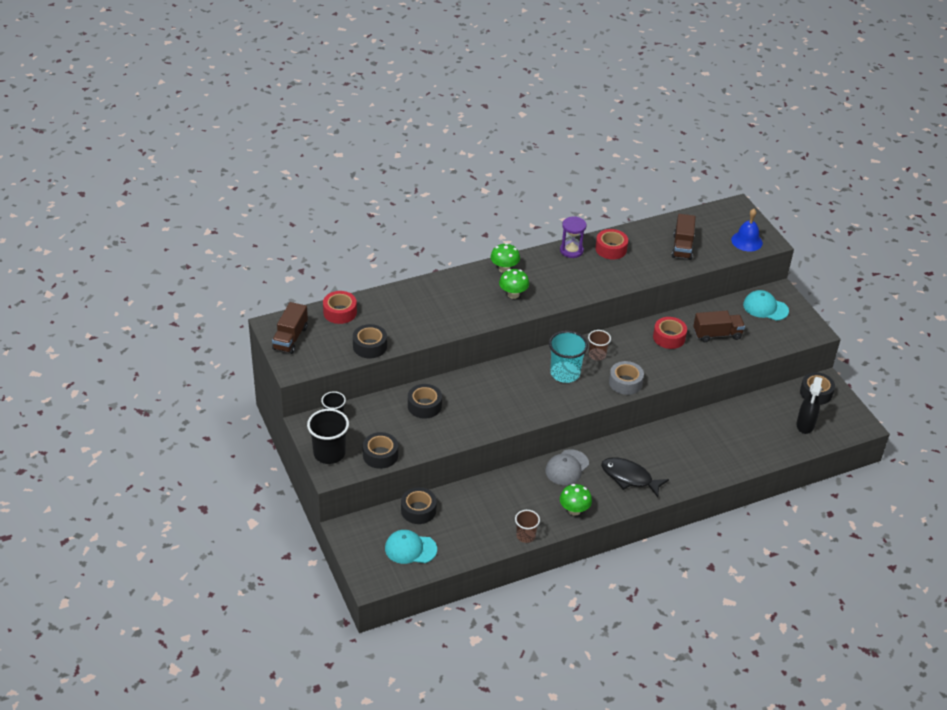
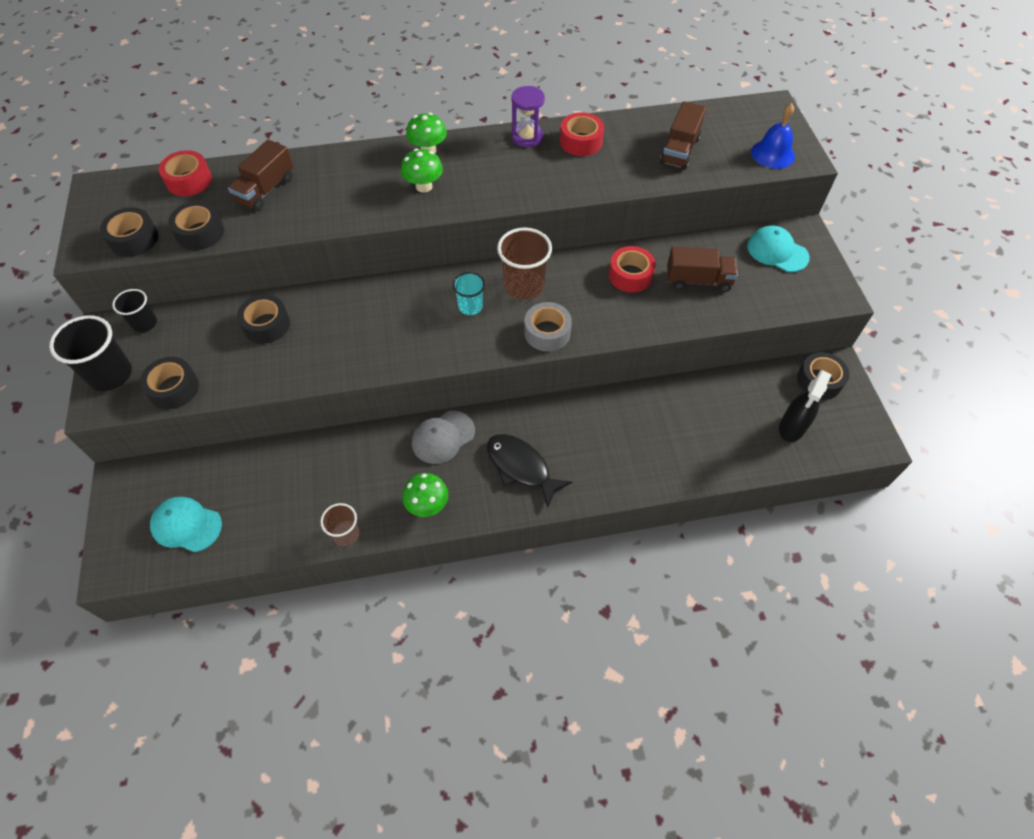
camera: 15 degrees right, 15 degrees up
brown truck [272,302,308,354] -> brown truck moved to [228,140,294,211]
black tape [401,487,437,524] -> black tape moved to [100,207,158,257]
turquoise cup [549,331,588,383] -> turquoise cup [453,272,485,315], size x0.60
brown cup [588,330,611,361] -> brown cup [497,227,552,300], size x1.67

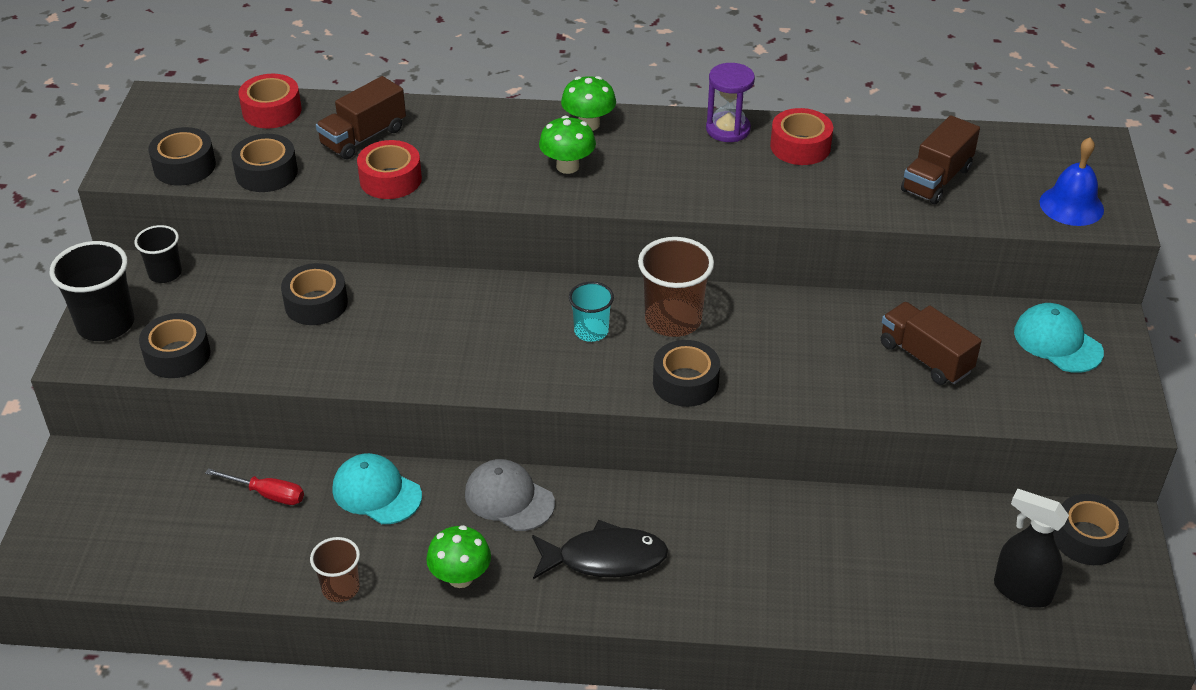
camera: 15 degrees right, 15 degrees down
turquoise cap [150,497,222,552] -> turquoise cap moved to [332,453,422,524]
grey cap [412,411,475,464] -> grey cap turned 60 degrees clockwise [465,459,555,531]
black fish [487,434,572,507] -> black fish turned 120 degrees clockwise [532,519,668,579]
grey tape [524,302,572,352] -> black tape [653,340,720,407]
red tape [609,246,656,293] -> red tape moved to [357,140,422,199]
brown truck [667,247,738,292] -> brown truck turned 150 degrees counterclockwise [881,302,982,385]
black spray bottle [779,370,832,442] -> black spray bottle turned 75 degrees clockwise [994,489,1069,608]
none -> red screwdriver [205,468,304,505]

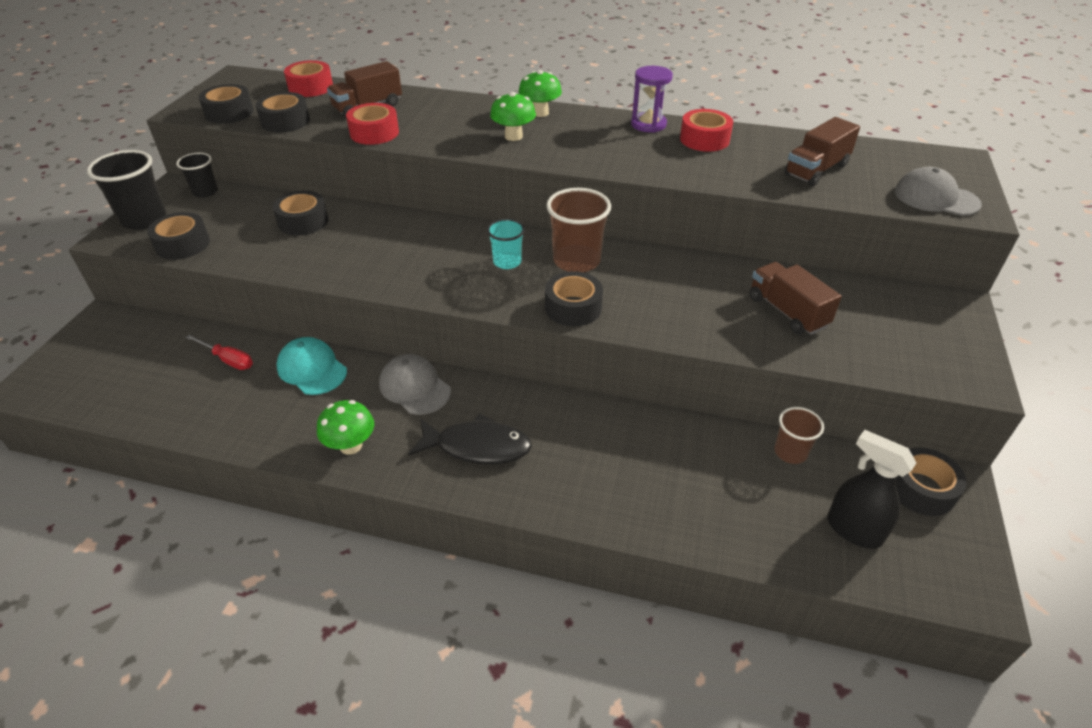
camera: 10 degrees right, 0 degrees up
brown cup [310,537,360,602] -> brown cup moved to [775,407,824,464]
turquoise cap [1014,303,1104,373] -> none
blue bell [1039,137,1104,226] -> grey cap [895,167,982,216]

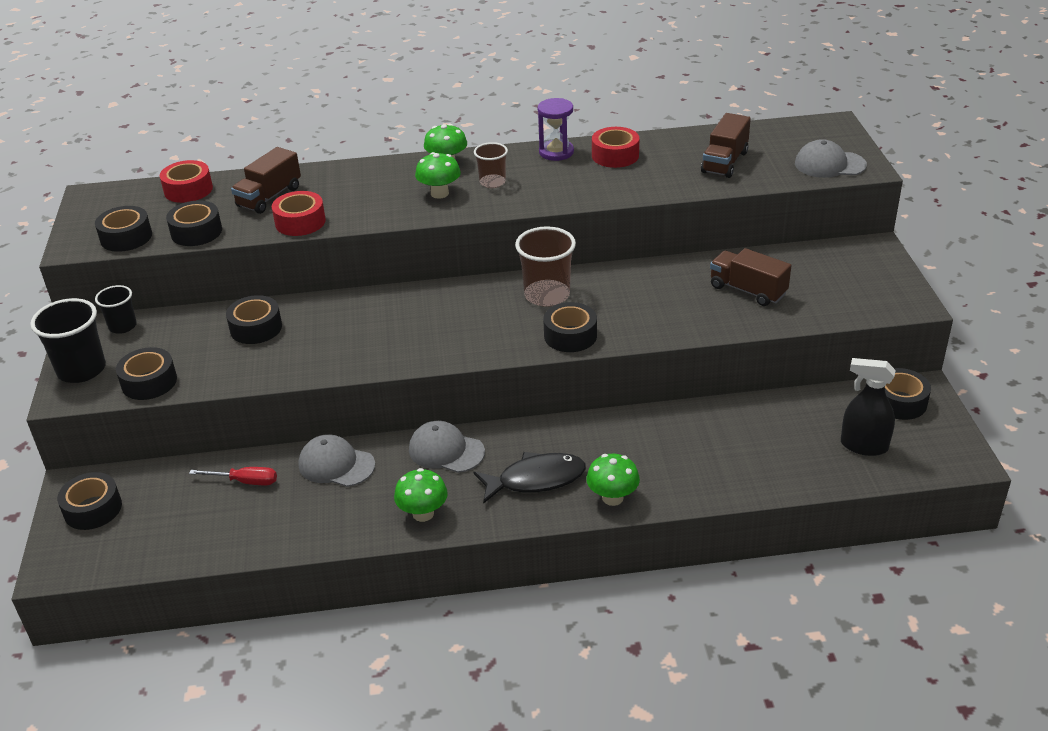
camera: 20 degrees left, 5 degrees down
turquoise cap [276,337,347,395] -> grey cap [298,434,375,487]
turquoise cup [487,219,525,269] -> none
brown cup [775,407,824,464] -> brown cup moved to [474,142,508,188]
none -> black tape [57,472,122,530]
none -> green mushroom [586,454,640,506]

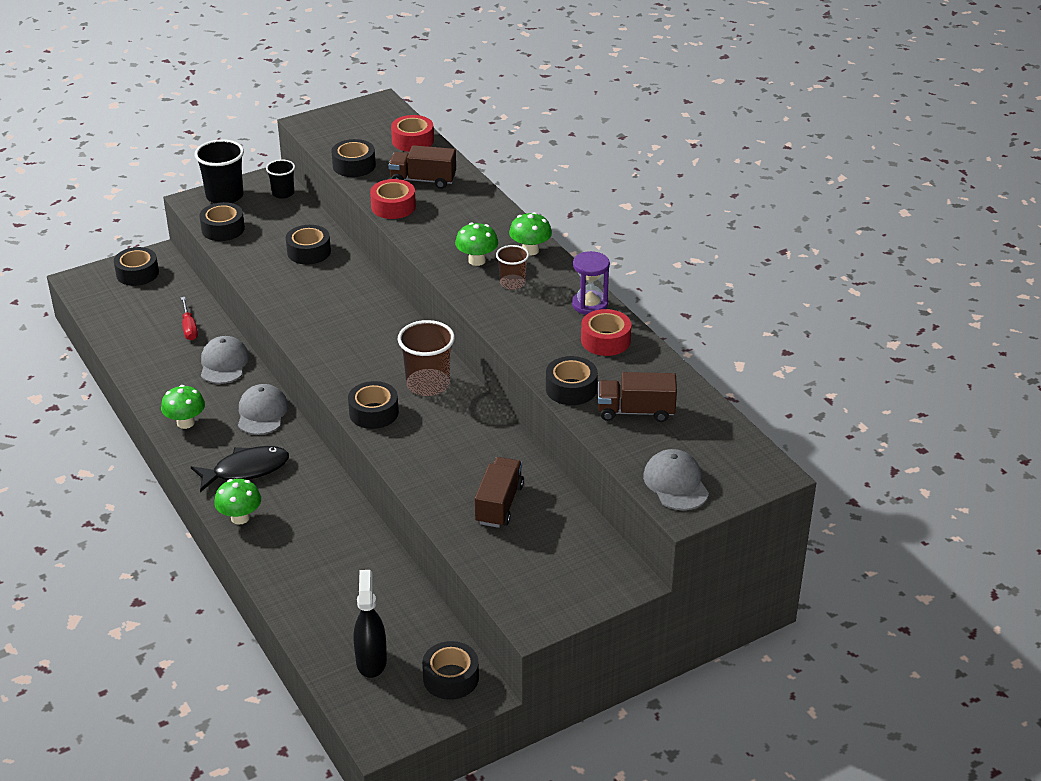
camera: 65 degrees right, 0 degrees up
black tape [95,206,152,252] -> black tape moved to [546,356,598,405]
black fish [474,452,586,504] -> black fish turned 75 degrees counterclockwise [191,446,289,492]

